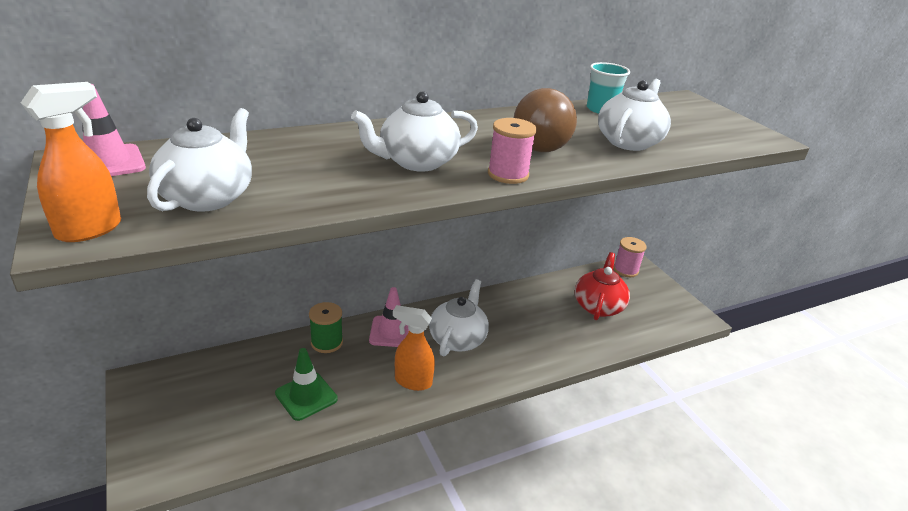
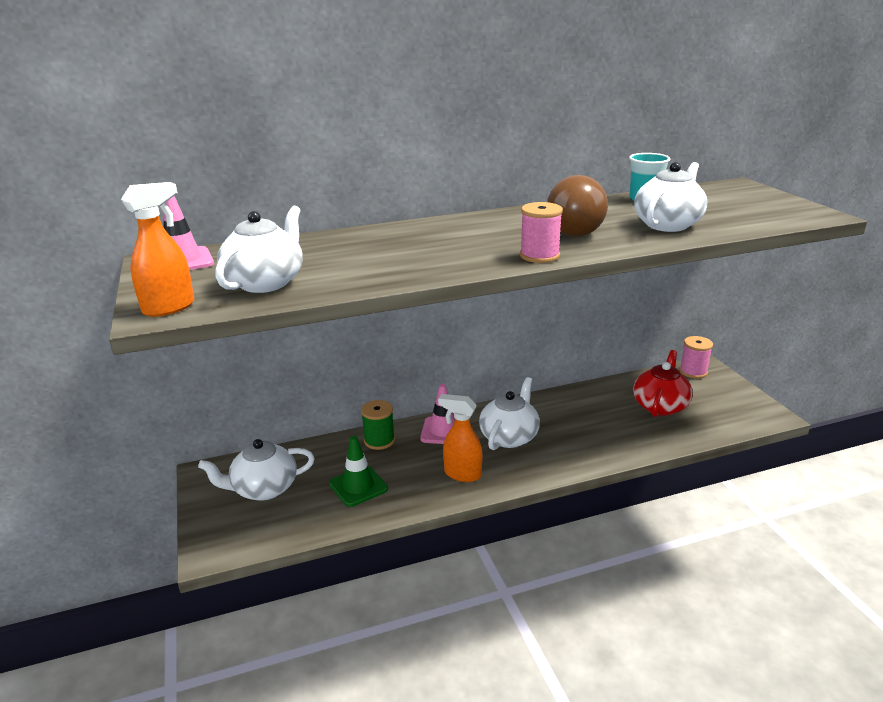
camera: 10 degrees right, 5 degrees down
white teapot [351,91,478,172] -> white teapot moved to [198,439,315,501]

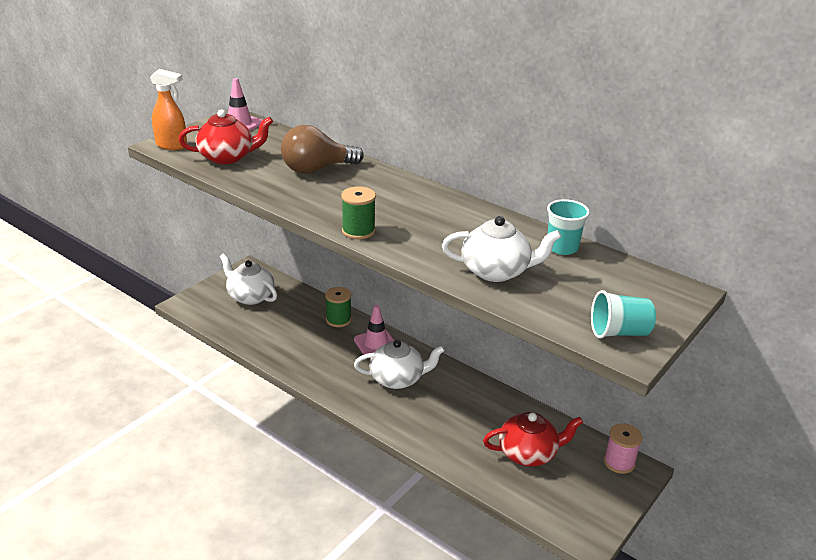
camera: 55 degrees right, 5 degrees up
white teapot [215,205,303,293] -> red teapot [179,109,273,164]
green traffic cone [329,435,388,507] -> none
orange spray bottle [438,394,482,482] -> none
pink spool [520,202,563,263] -> green spool [341,186,376,239]
brown light bulb [547,175,608,237] -> brown light bulb moved to [281,125,364,174]
none -> turquoise cup [591,290,656,339]

